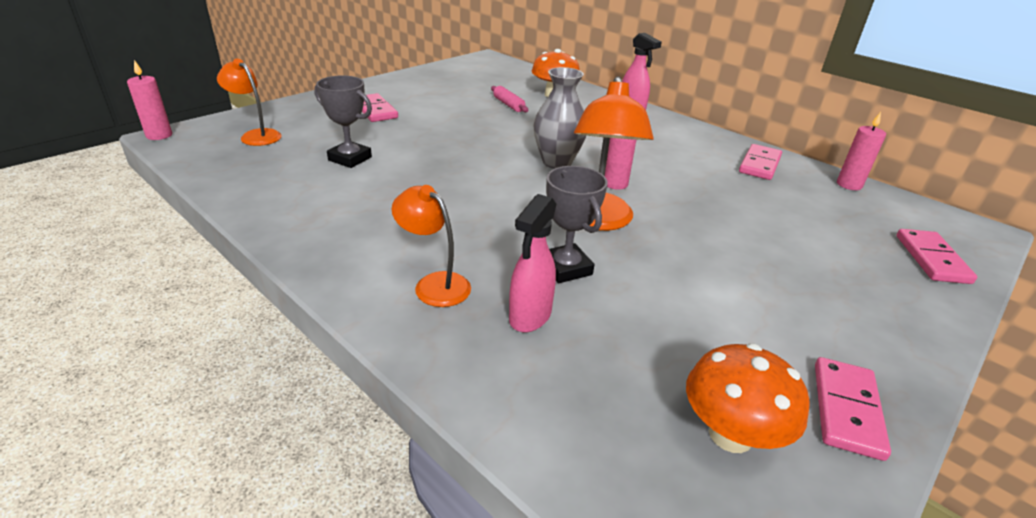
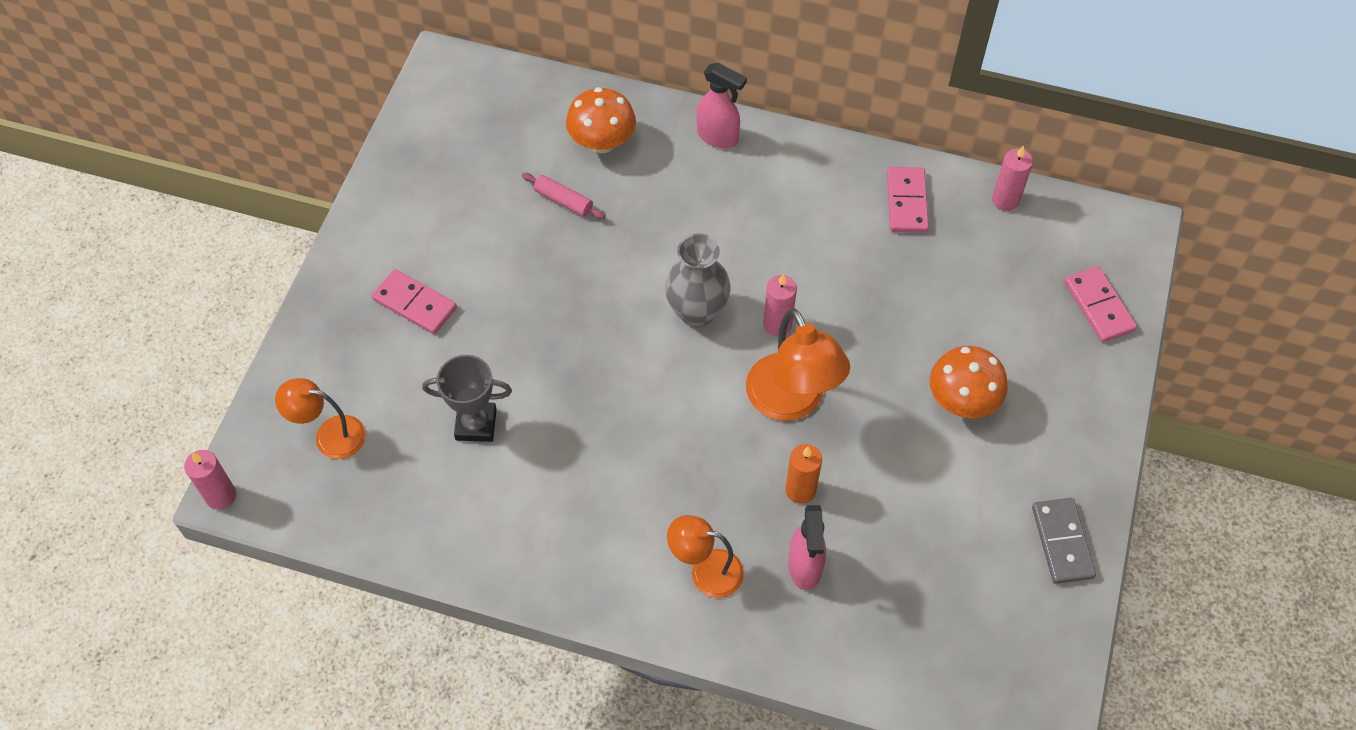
camera: 25 degrees left, 25 degrees up
grey trophy [546,166,608,283] -> orange candle [785,444,822,504]
orange mushroom [686,343,810,453] -> orange mushroom moved to [930,346,1008,418]
pink domino [815,357,891,461] -> grey domino [1032,498,1096,584]

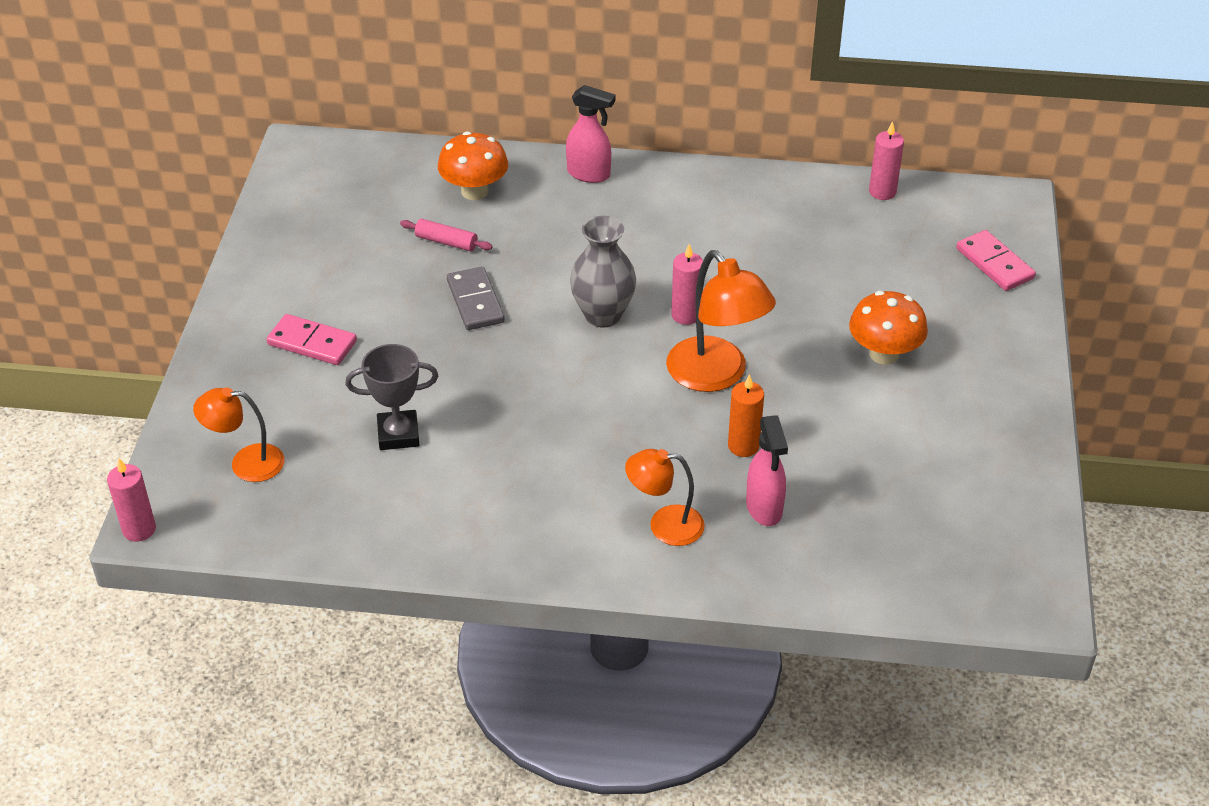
camera: 10 degrees left, 15 degrees down
pink domino [887,167,929,233] -> none
grey domino [1032,498,1096,584] -> grey domino moved to [447,267,505,330]

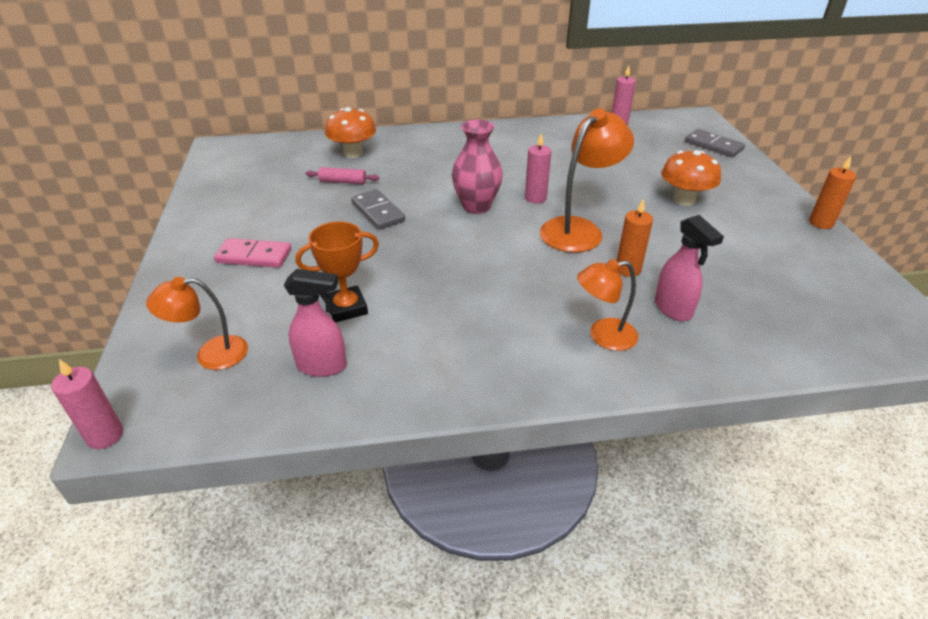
camera: 15 degrees left, 5 degrees down
grey trophy [345,344,438,450] -> orange trophy [296,221,379,323]
pink spray bottle [566,85,615,183] -> pink spray bottle moved to [284,269,347,377]
grey vase [570,216,636,328] -> pink vase [452,119,503,214]
orange lamp [666,250,776,392] -> orange lamp turned 90 degrees counterclockwise [540,108,634,252]
pink domino [956,230,1036,291] -> grey domino [685,129,745,157]
none -> orange candle [809,156,856,229]

